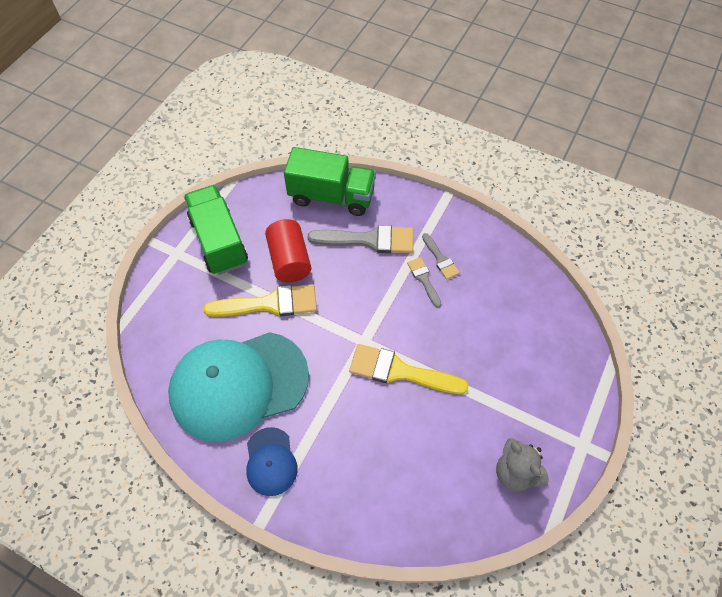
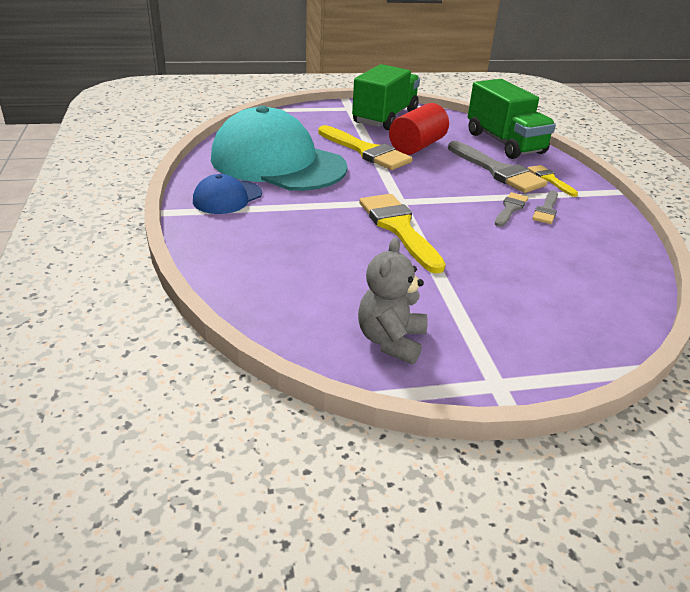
camera: 50 degrees right, 25 degrees down
none -> yellow brush [528,165,578,197]

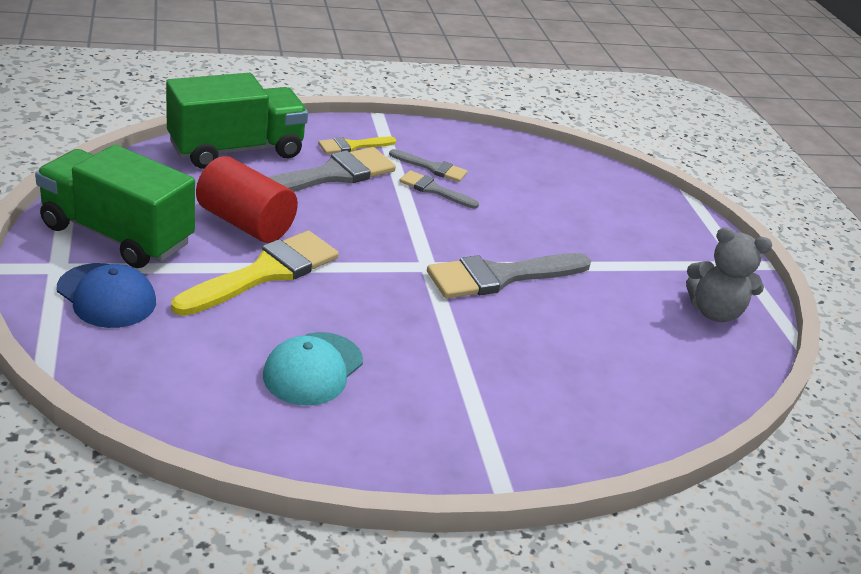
camera: 95 degrees left, 0 degrees up
blue cap [193,174,262,214] -> blue cap moved to [57,263,156,328]
turquoise cap [211,106,348,191] -> turquoise cap [263,332,363,405], size x0.46
yellow brush [359,194,446,274] -> grey brush [427,253,591,298]

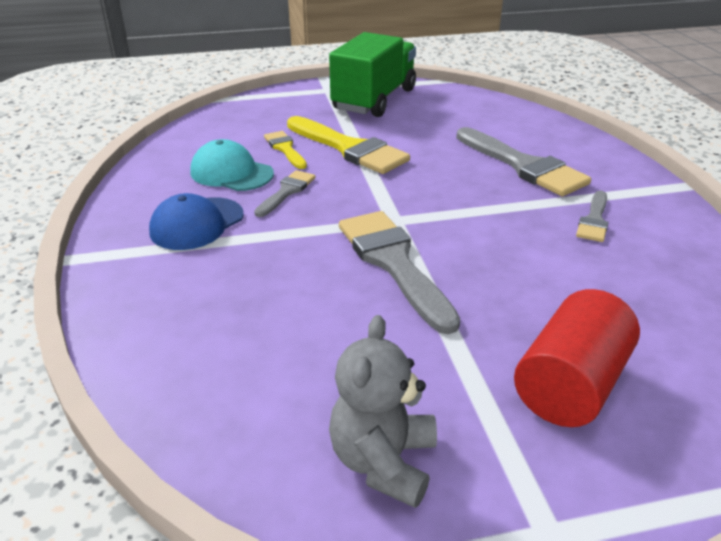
camera: 95 degrees right, 0 degrees up
blue cap [57,263,156,328] -> blue cap moved to [149,193,244,250]
green truck [166,73,308,169] -> none
red cylinder [196,156,298,243] -> red cylinder moved to [514,289,640,427]
yellow brush [318,137,396,154] -> yellow brush moved to [264,131,307,169]
grey brush [399,170,479,209] -> grey brush moved to [254,170,316,217]

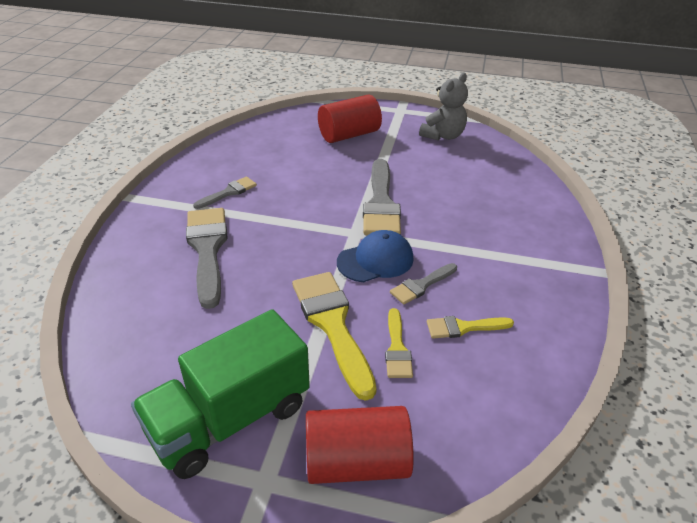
camera: 155 degrees left, 5 degrees up
blue cap [149,193,244,250] -> blue cap moved to [337,230,413,282]
turquoise cap [190,139,274,191] -> yellow brush [427,316,514,339]
none -> red cylinder [306,406,414,484]

